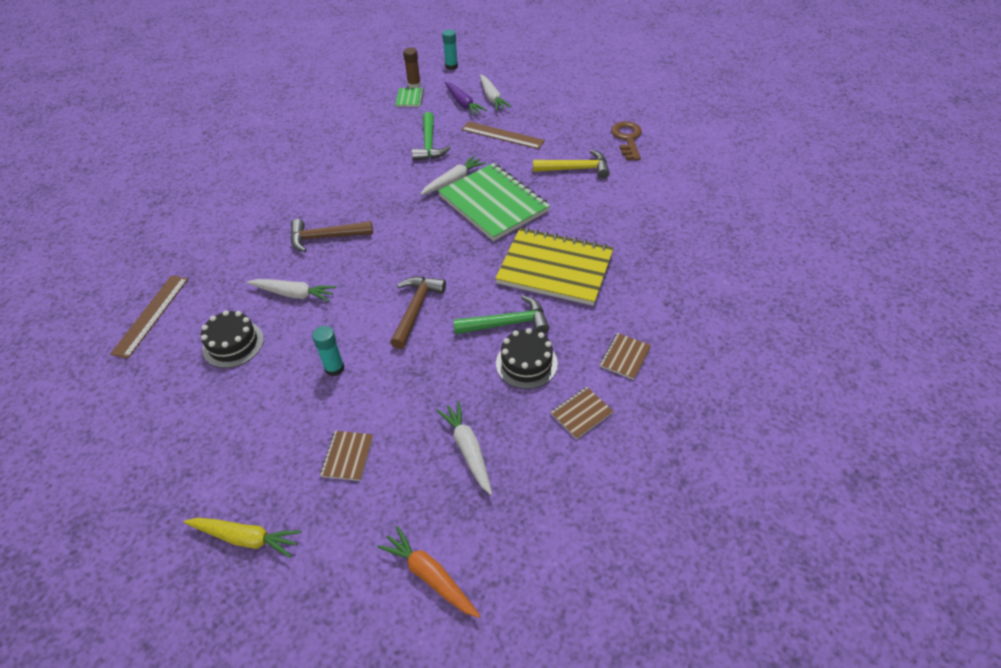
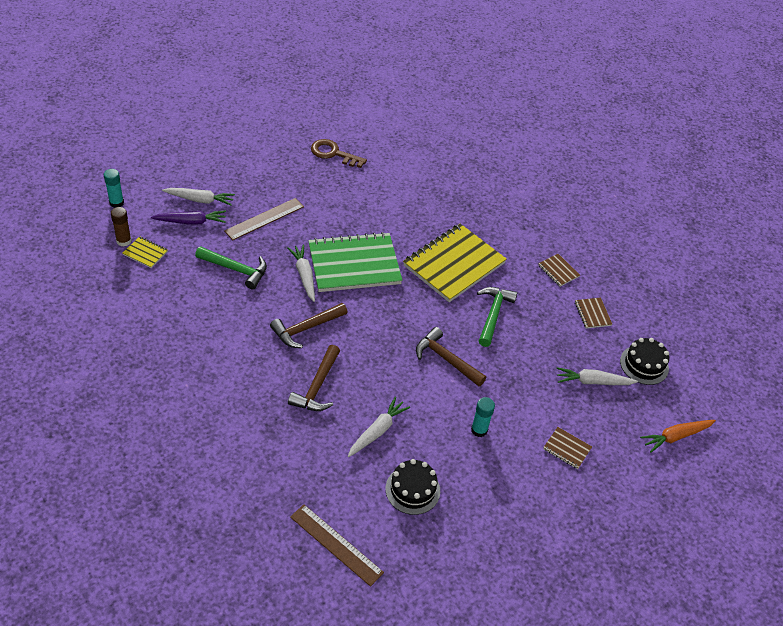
camera: 70 degrees left, 0 degrees up
yellow carrot [184,518,301,558] -> none
green notebook [395,88,424,107] -> yellow notebook [123,236,168,268]
black cake [496,328,558,389] -> black cake moved to [620,338,669,385]
yellow hammer [533,150,610,179] -> none
none -> brown hammer [270,303,348,348]

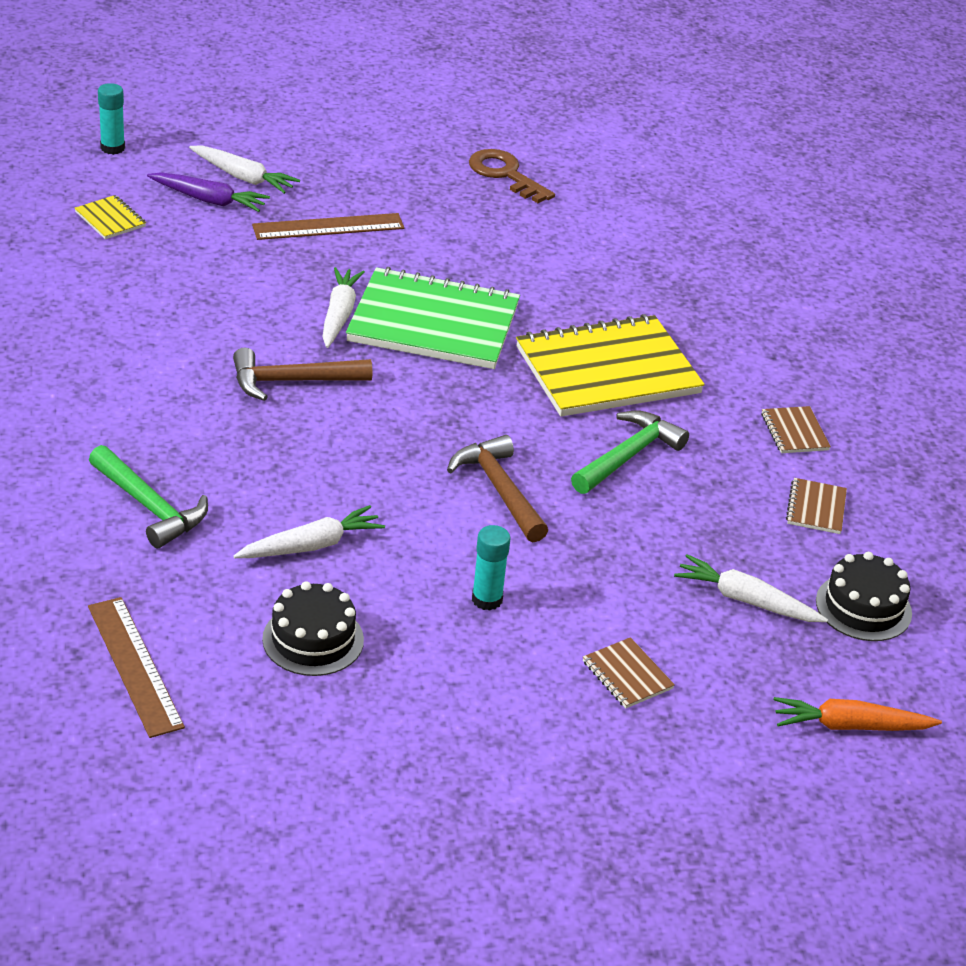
camera: 25 degrees right, 10 degrees down
brown glue stick [111,207,132,246] -> none
green hammer [195,246,267,289] -> green hammer moved to [89,445,208,548]
brown hammer [288,345,340,411] -> none

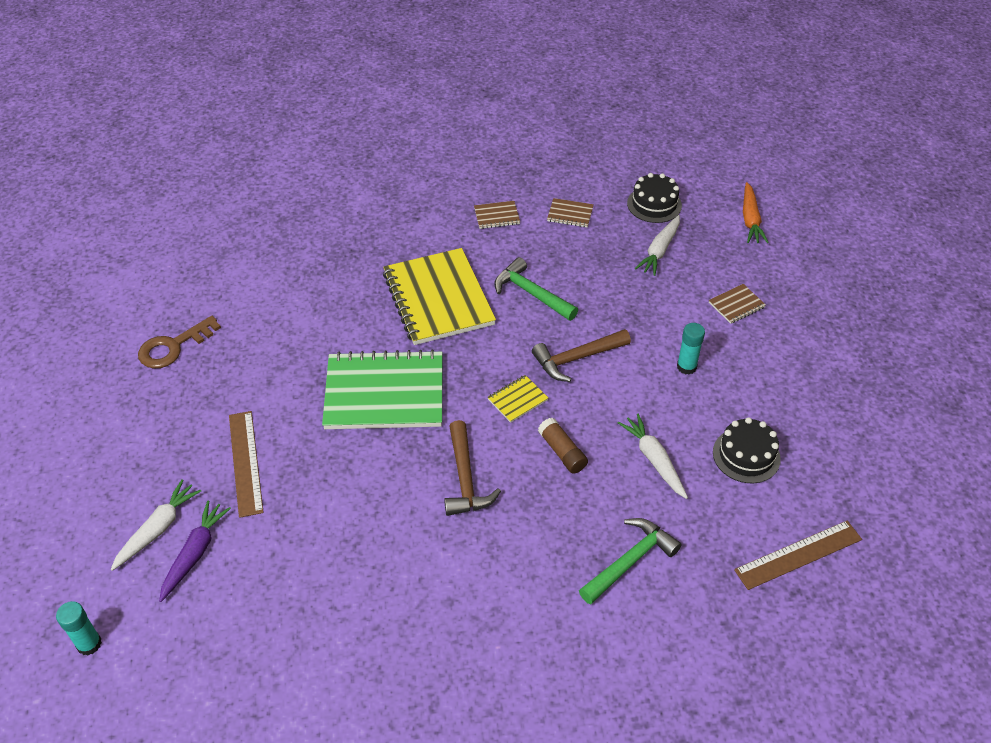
camera: 85 degrees left, 10 degrees up
yellow notebook [75,195,146,239] -> yellow notebook moved to [487,375,548,423]
white carrot [323,267,365,348] -> none
green notebook [346,267,520,369] -> green notebook turned 75 degrees clockwise [322,349,442,429]
none -> brown glue stick [538,418,588,474]

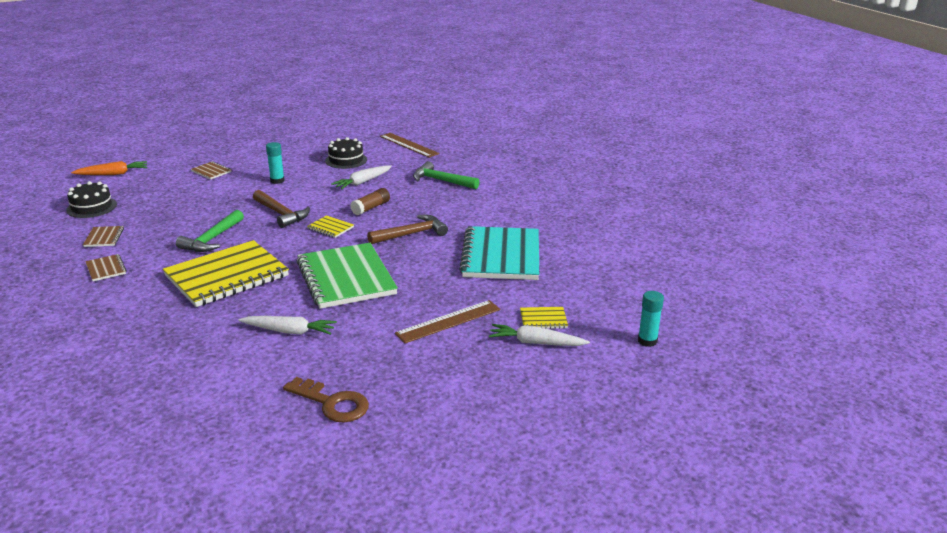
camera: 110 degrees left, 20 degrees down
purple carrot [159,500,231,602] -> yellow notebook [520,307,568,329]
white carrot [635,215,680,276] -> white carrot moved to [238,316,337,335]
none -> turquoise notebook [459,226,539,280]

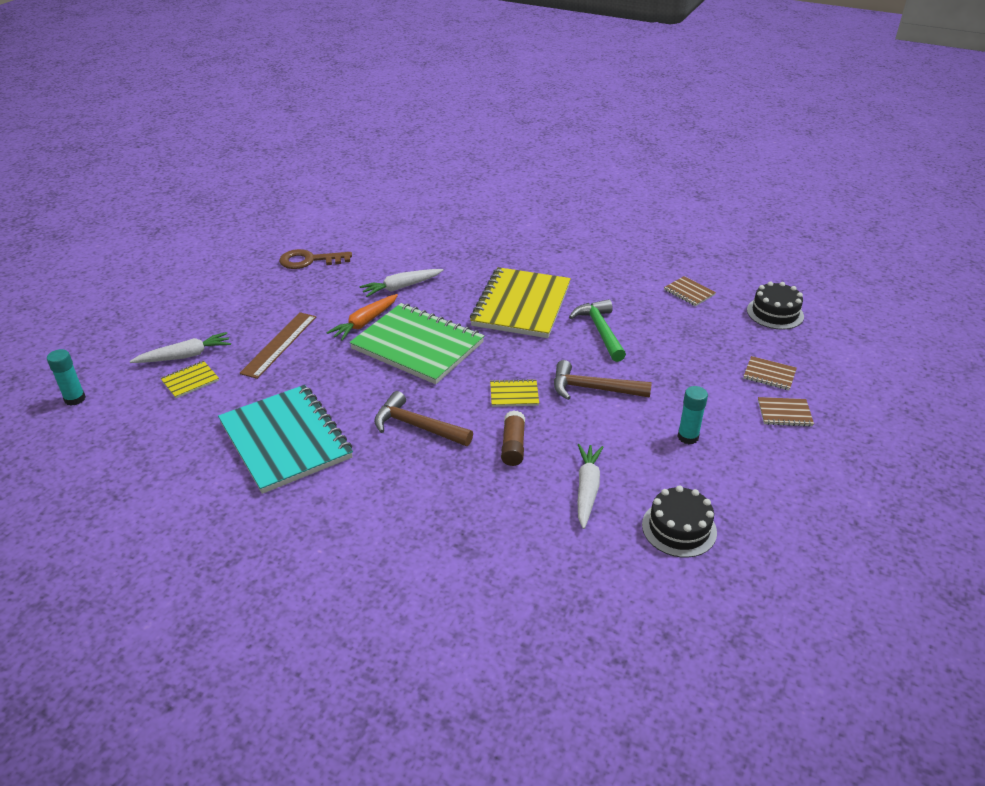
camera: 145 degrees right, 10 degrees up
orange carrot [71,161,147,175] -> orange carrot moved to [327,294,398,341]
brown notebook [85,254,127,281] -> brown notebook moved to [744,356,797,390]
brown hammer [367,215,448,244] -> brown hammer turned 90 degrees clockwise [374,391,473,446]
brown ruler [380,133,440,158] -> none
green hammer [413,161,479,189] -> none

